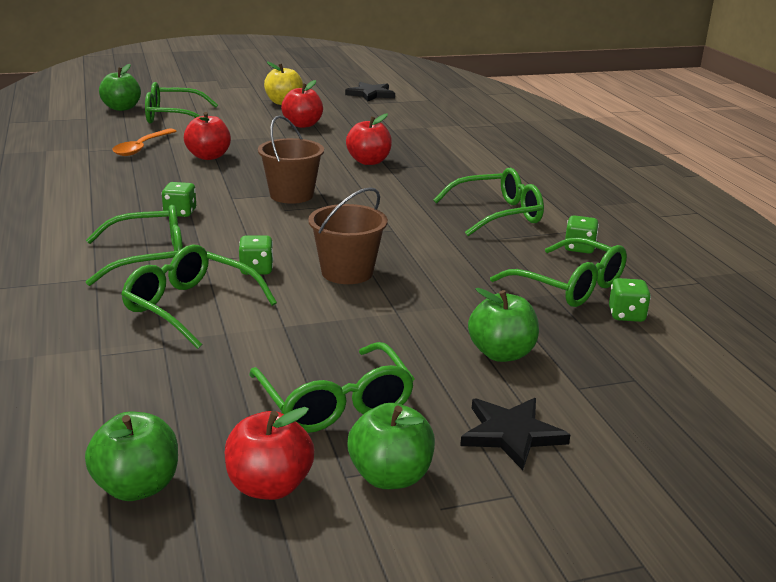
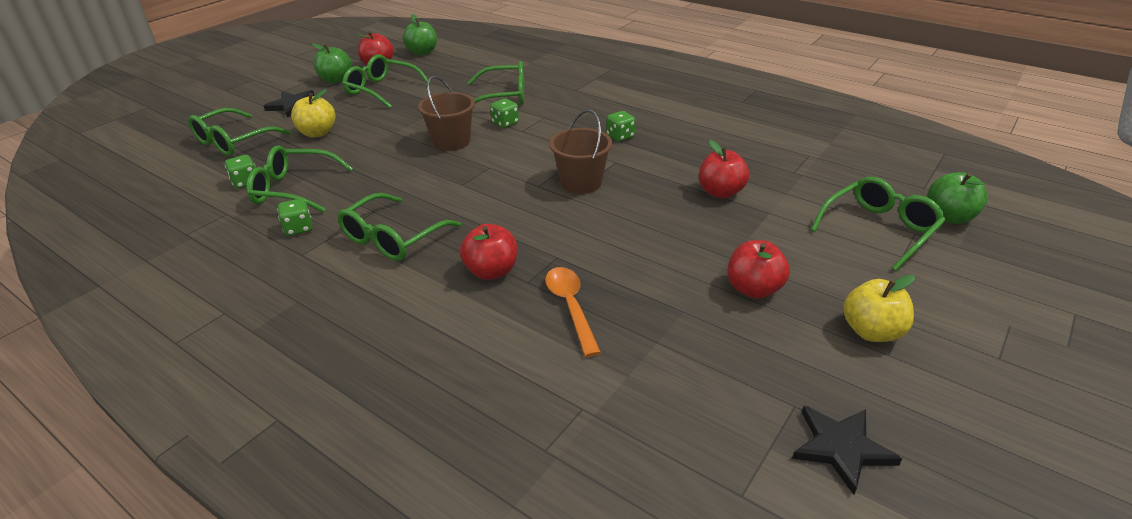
camera: 145 degrees right, 10 degrees up
green glasses [86,205,183,286] -> green glasses moved to [188,108,291,156]
orange spoon [112,128,177,156] -> orange spoon moved to [545,267,601,357]
red apple [346,113,392,165] -> red apple moved to [460,224,517,280]
green apple [468,288,539,362] -> yellow apple [291,89,336,138]

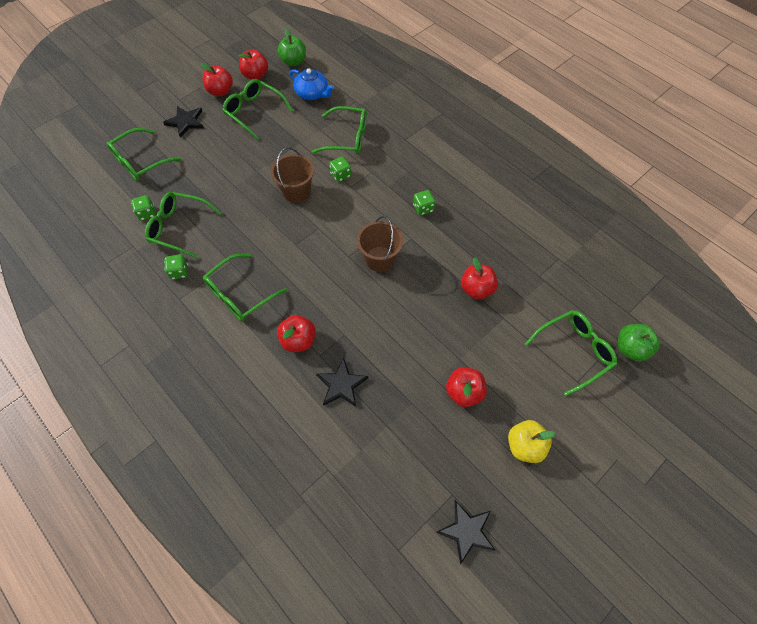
camera: 10 degrees right, 25 degrees up
yellow apple [291,89,336,138] -> none
green apple [312,43,352,83] -> red apple [201,63,233,96]
orange spoon [545,267,601,357] -> black star [316,358,368,407]
none -> blue teapot [290,69,334,100]

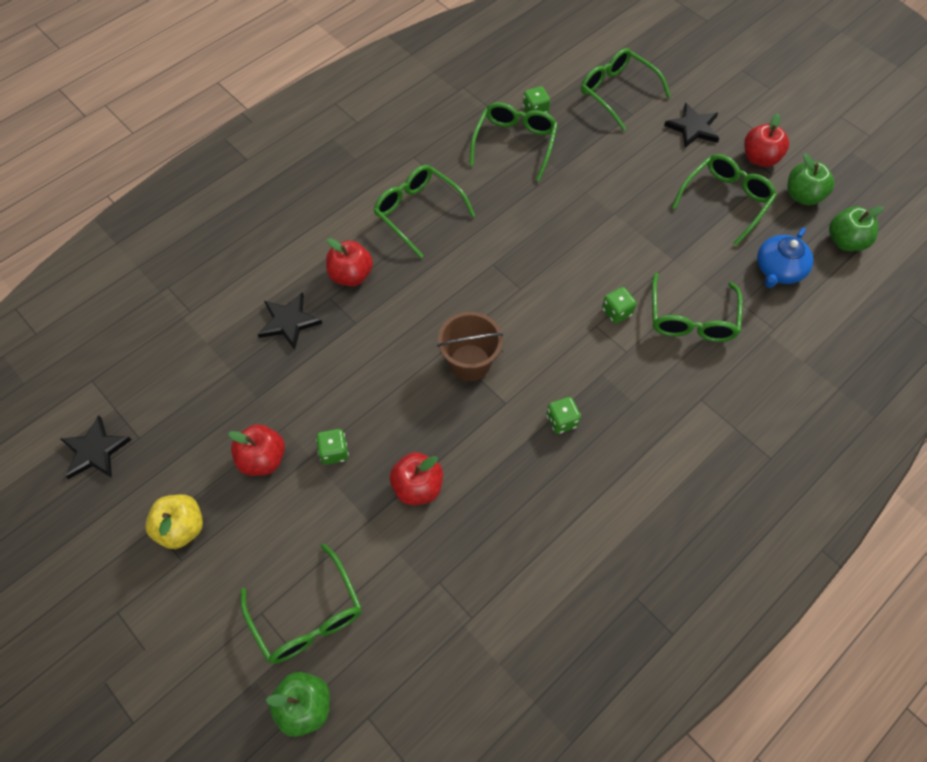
camera: 90 degrees right, 0 degrees up
green dice [164,254,188,280] -> green dice moved to [316,429,349,465]
red apple [238,49,268,80] -> green apple [787,153,834,205]
brown bucket [271,147,314,203] -> none

